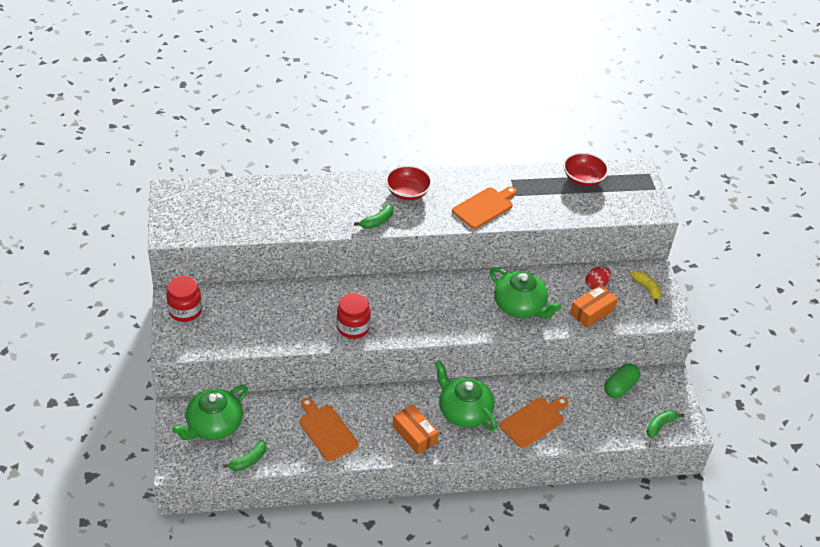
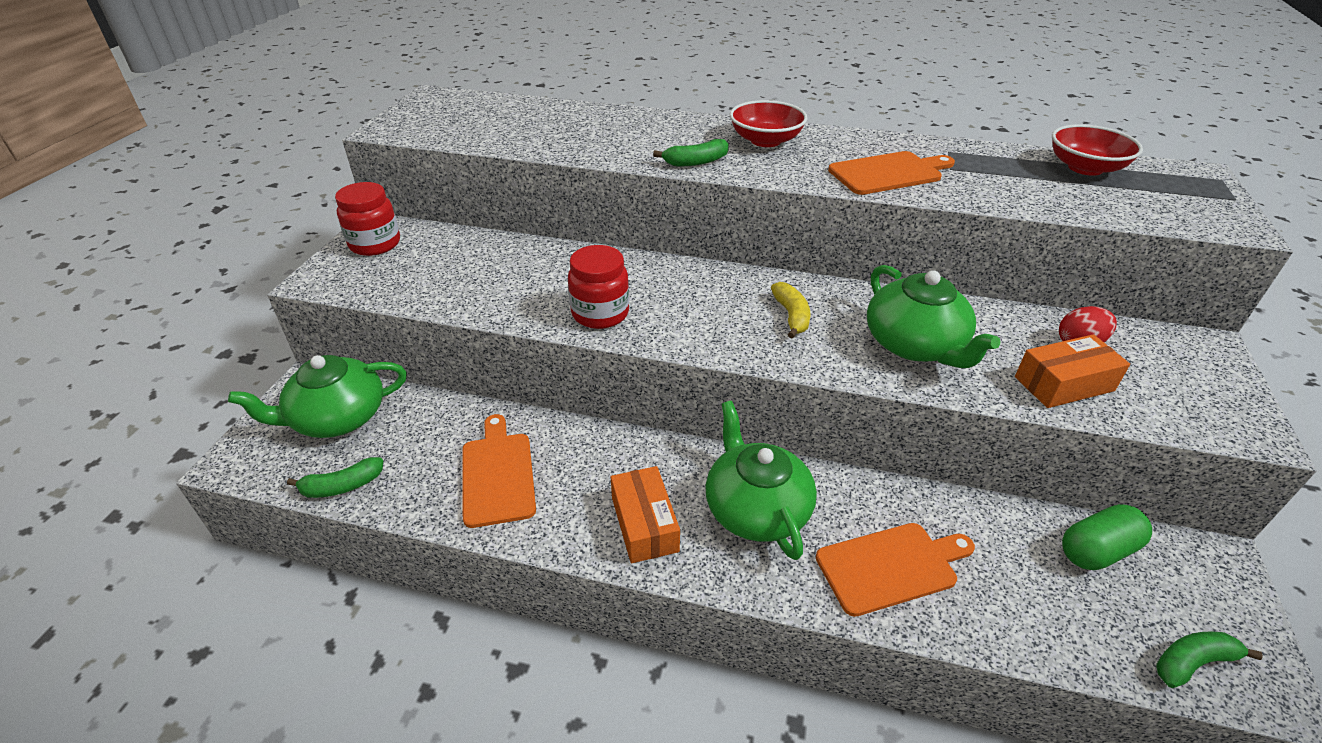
camera: 25 degrees right, 5 degrees down
yellow banana [630,271,661,304] -> yellow banana moved to [771,282,810,338]

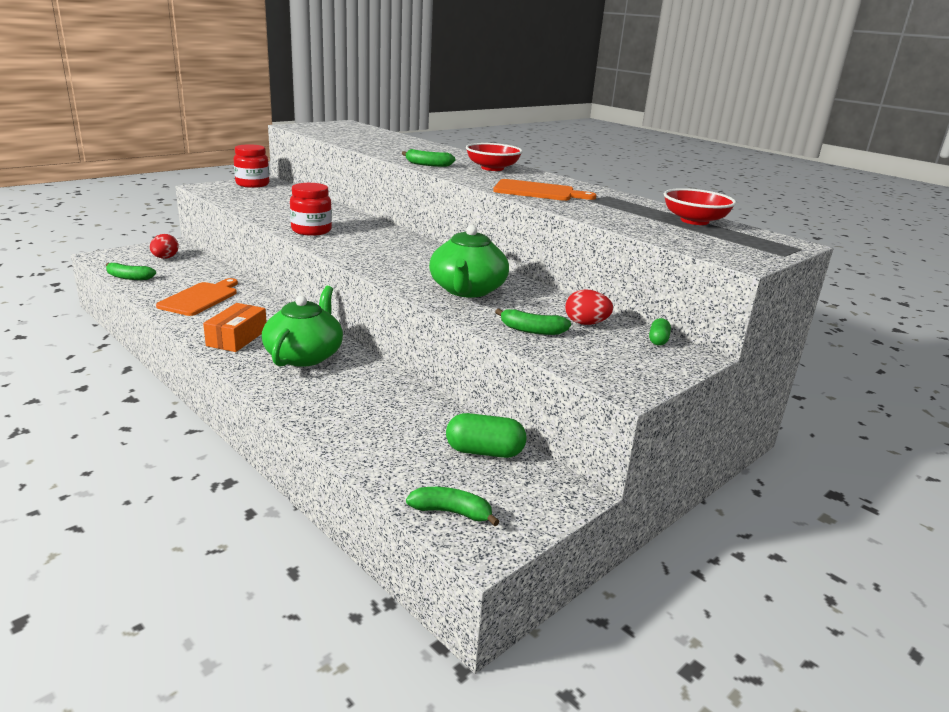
camera: 30 degrees right, 15 degrees down
green teapot [228,355,407,438] -> red egg [150,234,179,259]
yellow banana [771,282,810,338] -> none
orange cutting board [816,523,975,617] -> none
orange box [1015,334,1130,408] -> green banana [495,308,571,335]
none -> green capsule [649,318,671,346]

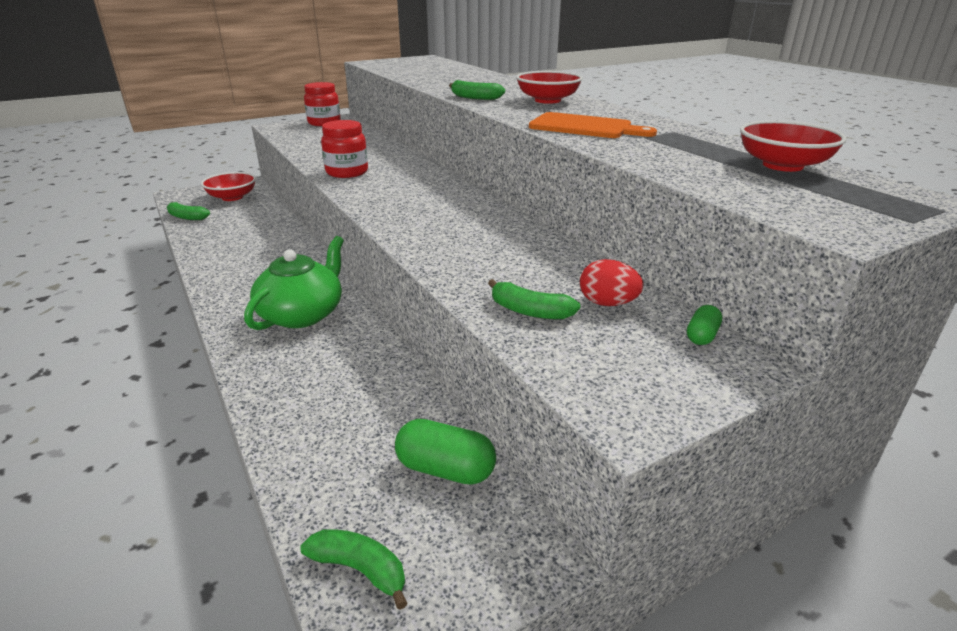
camera: 15 degrees right, 5 degrees up
red egg [150,234,179,259] -> red bowl [201,172,256,201]
orange cutting board [156,278,238,316] -> none
orange box [203,303,266,352] -> none
green teapot [429,225,509,298] -> none

